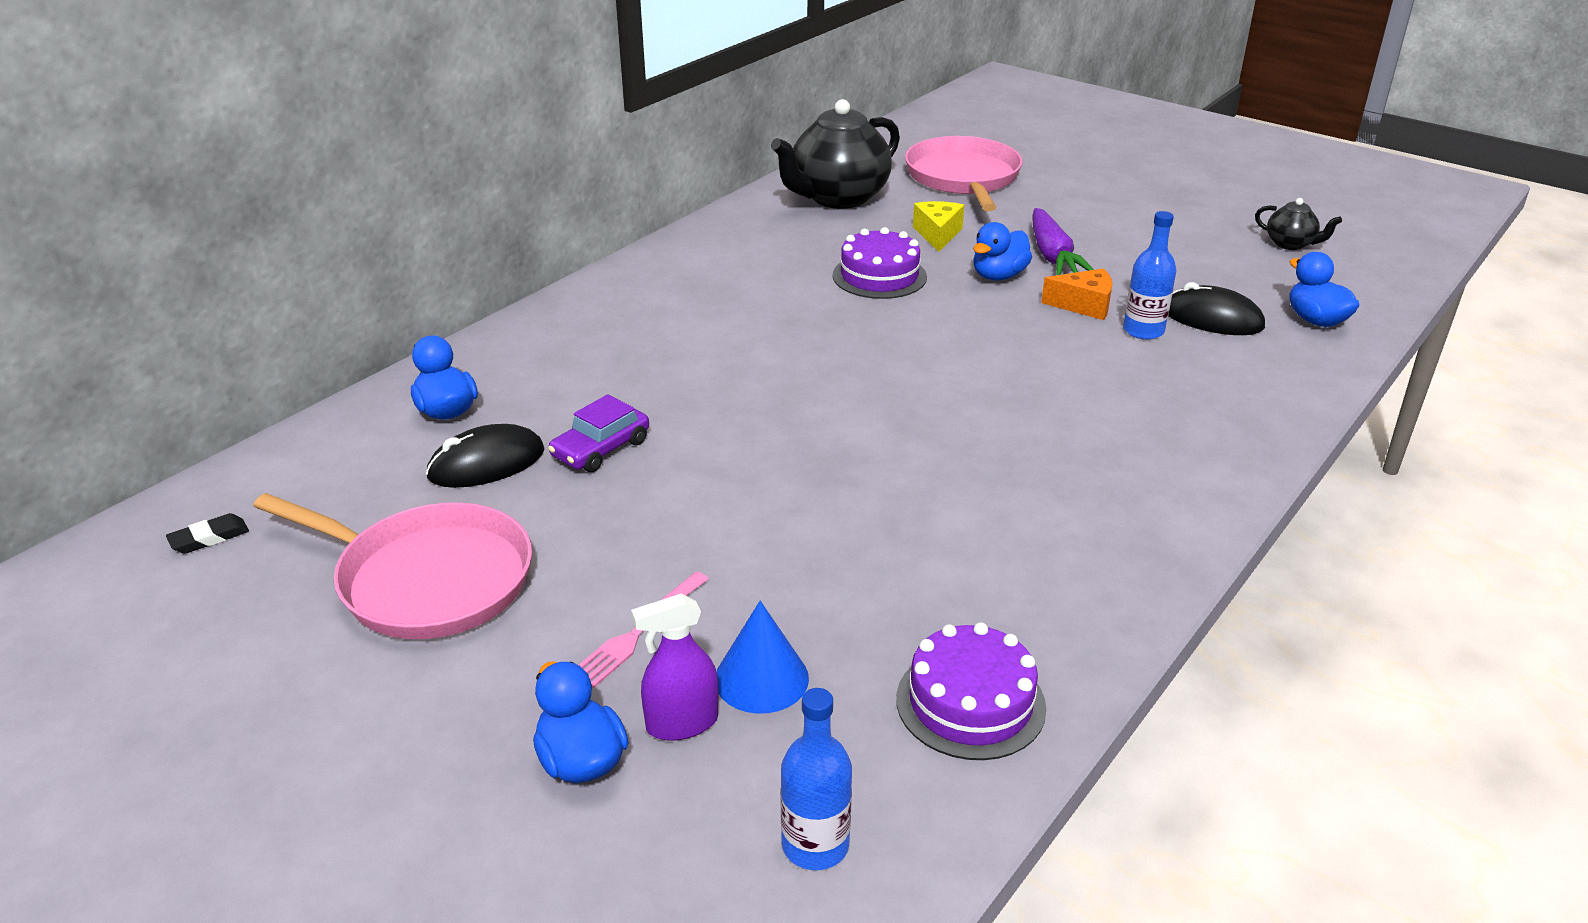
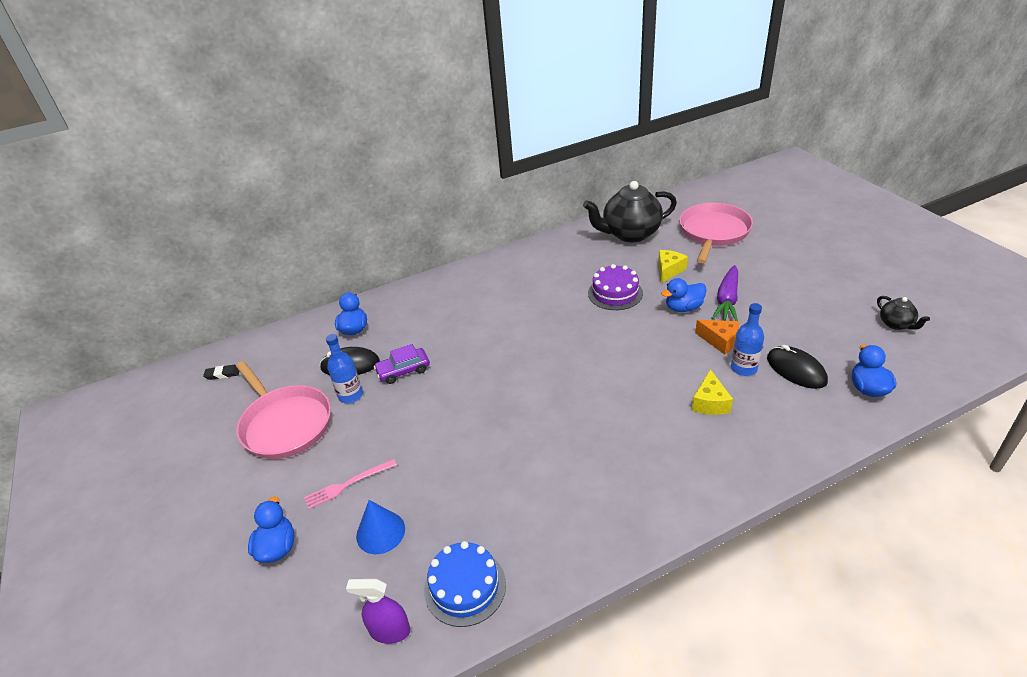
camera: 30 degrees right, 5 degrees up
purple spray bottle [631,594,719,741] -> purple spray bottle moved to [346,579,410,644]
blue bottle [781,688,852,870] -> blue bottle moved to [326,334,363,403]
purple cake [896,622,1046,760] -> blue cake [424,541,506,627]
none -> yellow cheese [692,369,733,415]

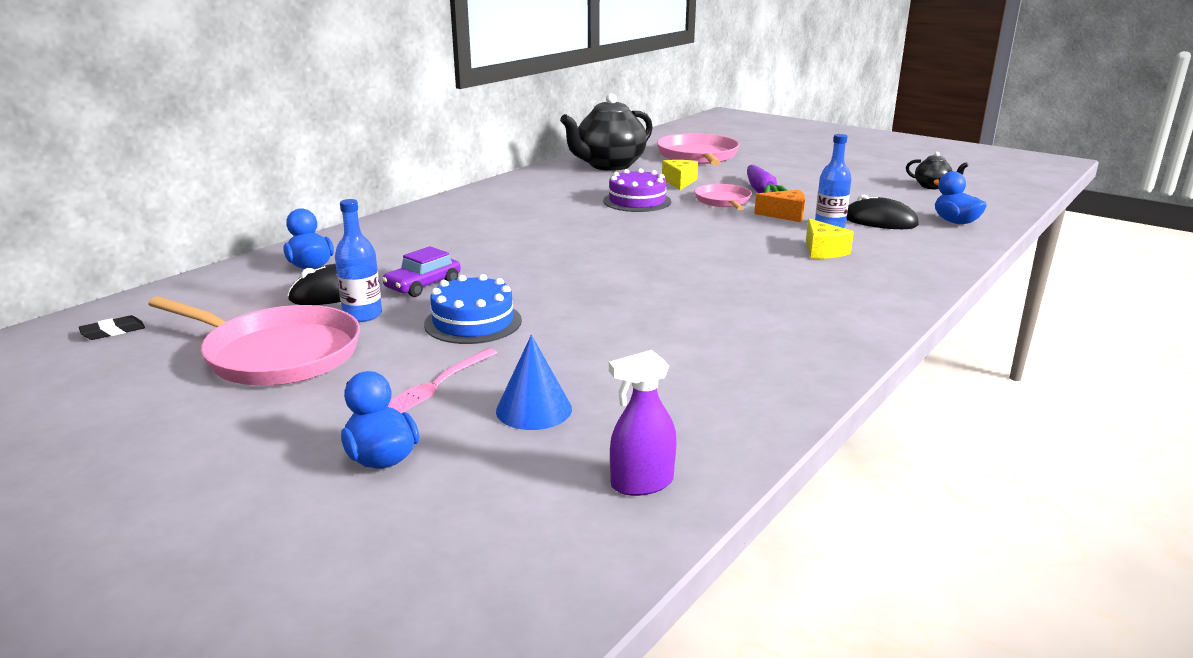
camera: 30 degrees left, 15 degrees down
blue cake [424,541,506,627] -> blue cake moved to [424,274,522,344]
blue duck [661,278,707,312] -> pink pan [695,184,752,210]

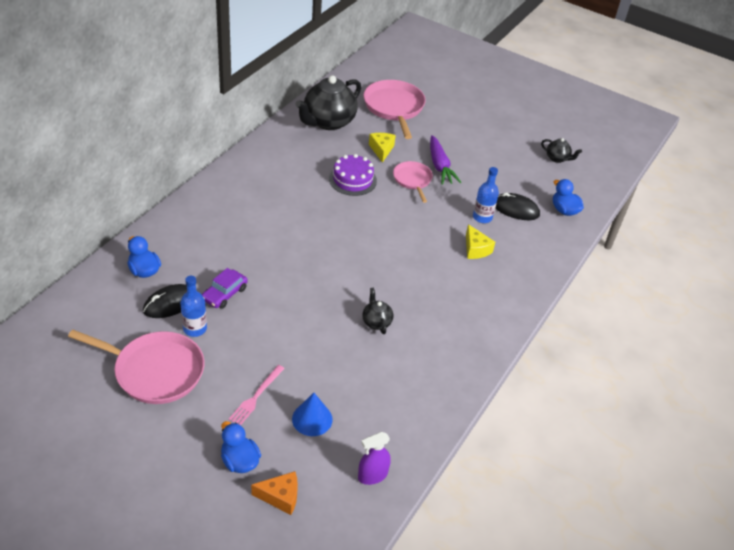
camera: 10 degrees left, 20 degrees up
black eraser [79,315,145,340] -> none
blue cake [424,274,522,344] -> none
orange cheese [754,190,806,222] -> orange cheese moved to [251,471,298,515]
none -> black teapot [362,287,393,334]

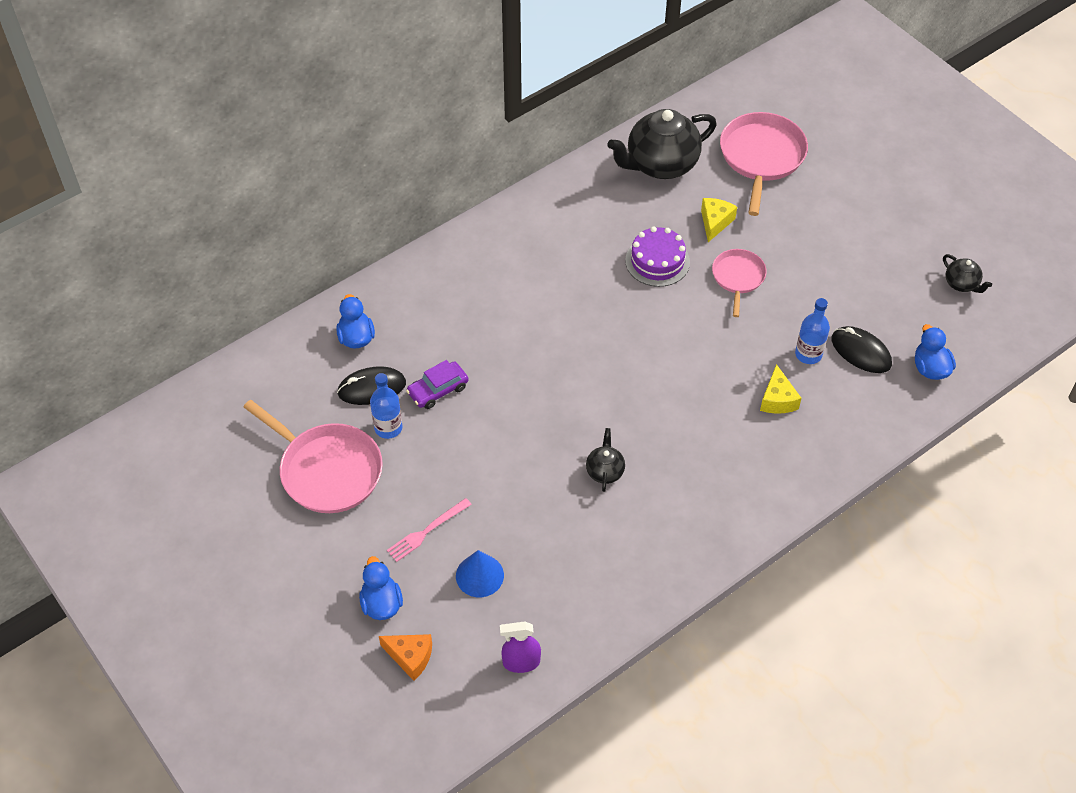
camera: 25 degrees right, 10 degrees up
purple carrot [430,135,461,185] -> none

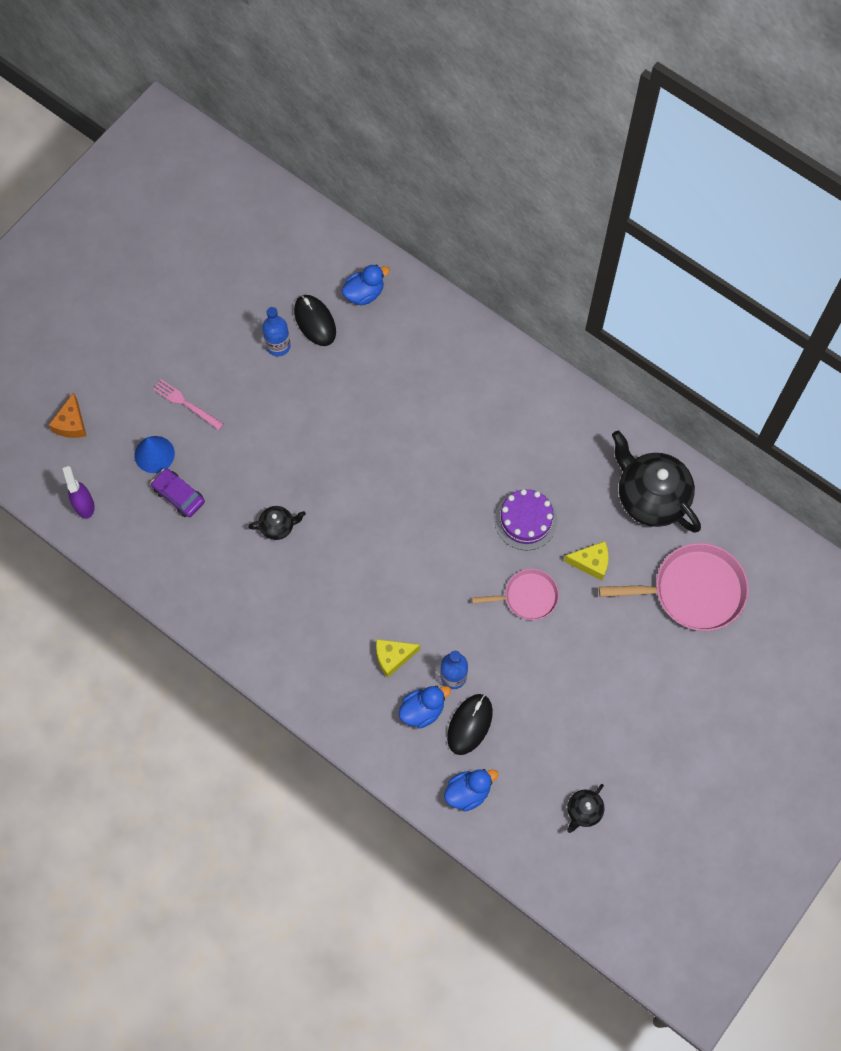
camera: 75 degrees right, 15 degrees up
pink pan [244,400,383,513] -> none
blue duck [359,556,403,620] -> blue duck moved to [399,686,451,728]
purple car [406,360,468,409] -> purple car moved to [151,468,205,517]

